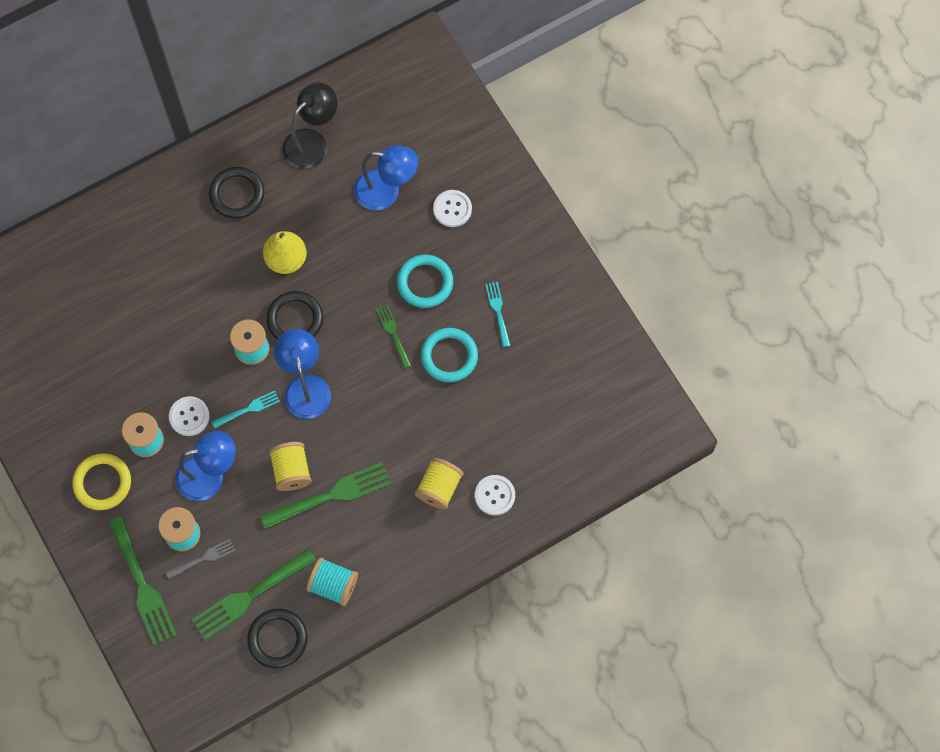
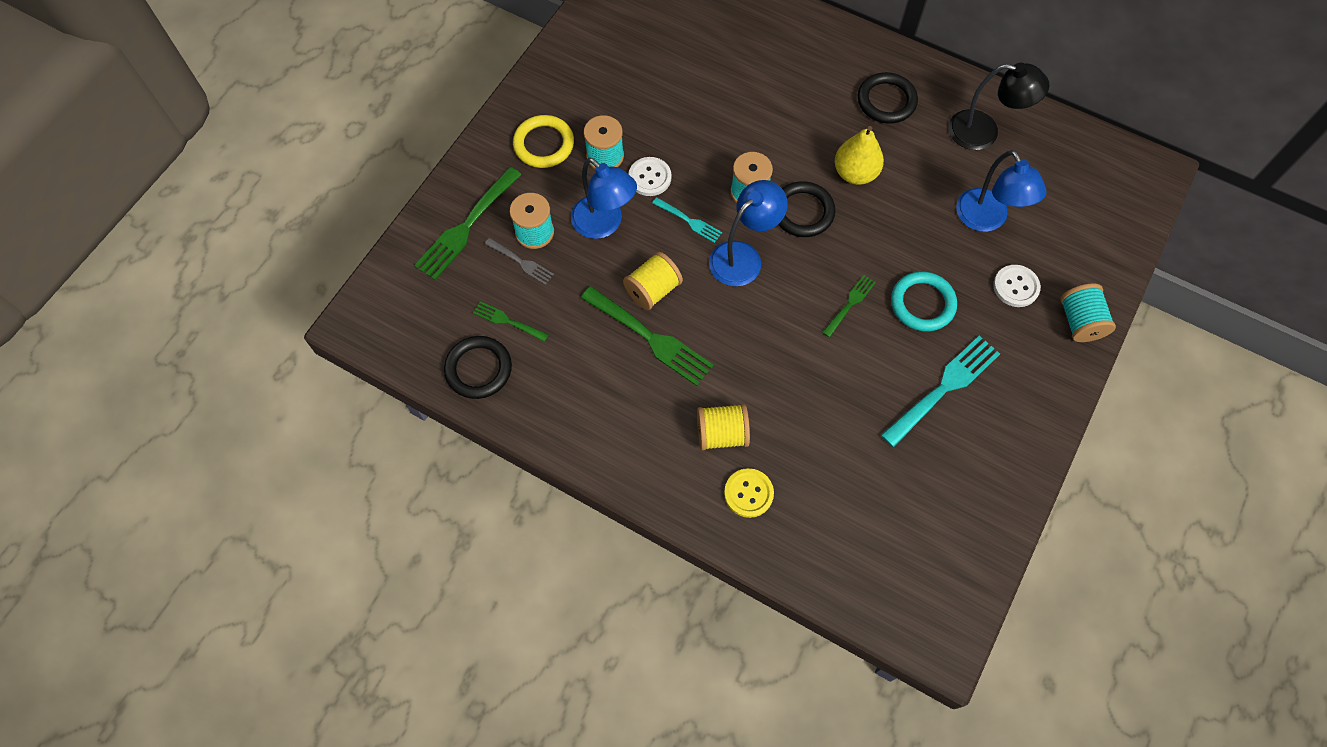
camera: 60 degrees right, 5 degrees down
green fork [192,548,317,640] -> green fork [473,301,549,342], size x0.54
turquoise spool [307,558,358,606] -> turquoise spool moved to [1060,284,1116,342]
turquoise ring [421,328,478,382] -> none
white button [475,475,515,516] -> yellow button [724,468,774,518]
turquoise fork [485,282,511,347] -> turquoise fork [881,336,1000,447], size x1.87

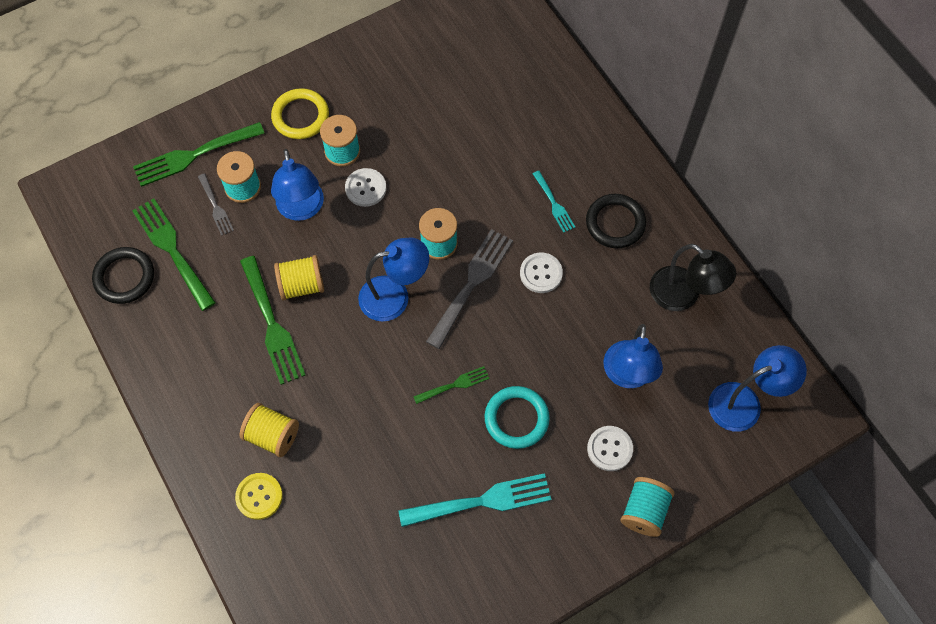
camera: 30 degrees right, 0 degrees up
green fork [473,301,549,342] -> green fork [132,198,216,311], size x1.87
turquoise fork [652,197,722,243] -> turquoise fork moved to [533,171,575,233]
black ring [778,181,836,237] -> grey fork [426,229,513,349]
yellow pear [835,126,884,185] -> white button [520,253,563,293]
none -> blue lamp [708,345,807,432]

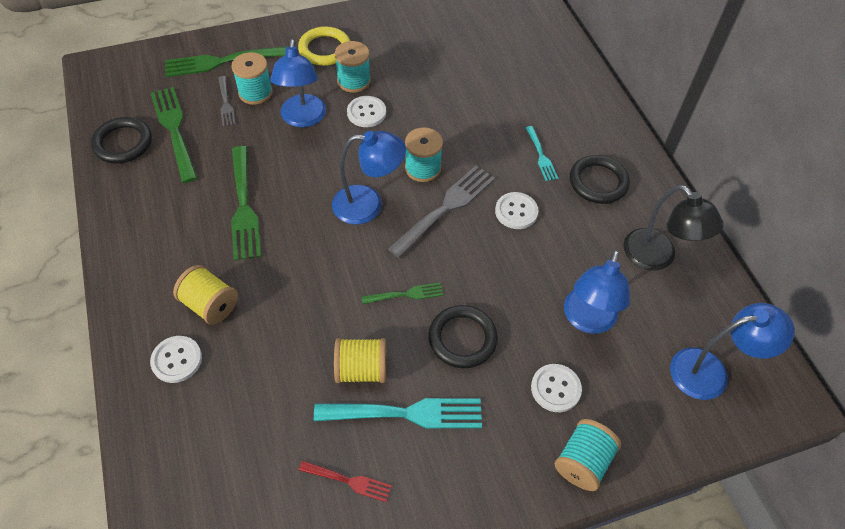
camera: 10 degrees right, 10 degrees down
yellow button [235,473,283,520] -> white button [150,336,202,383]
yellow spool [274,255,324,301] -> yellow spool moved to [334,338,386,383]
turquoise ring [484,386,550,449] -> black ring [428,305,498,368]
none -> red fork [299,460,392,502]

